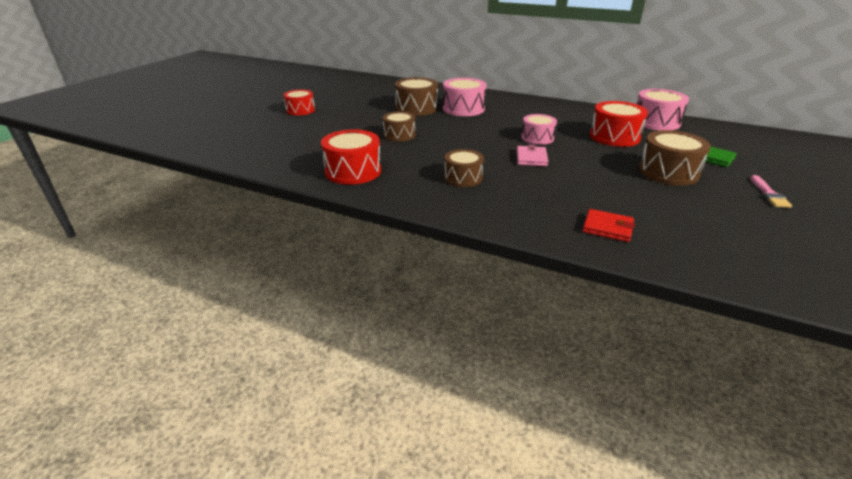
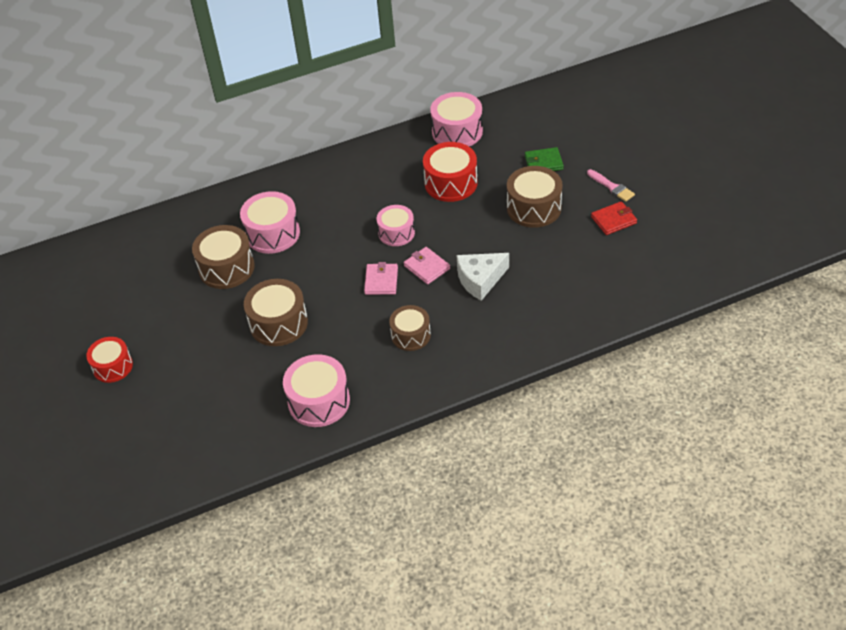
camera: 45 degrees left, 15 degrees up
red drum [321,129,381,185] -> pink drum [283,354,350,427]
brown drum [383,111,415,142] -> brown drum [244,279,308,346], size x1.50
red wallet [582,209,635,242] -> red wallet moved to [591,201,637,235]
none -> pink wallet [364,262,398,295]
none -> white cheese [457,253,509,301]

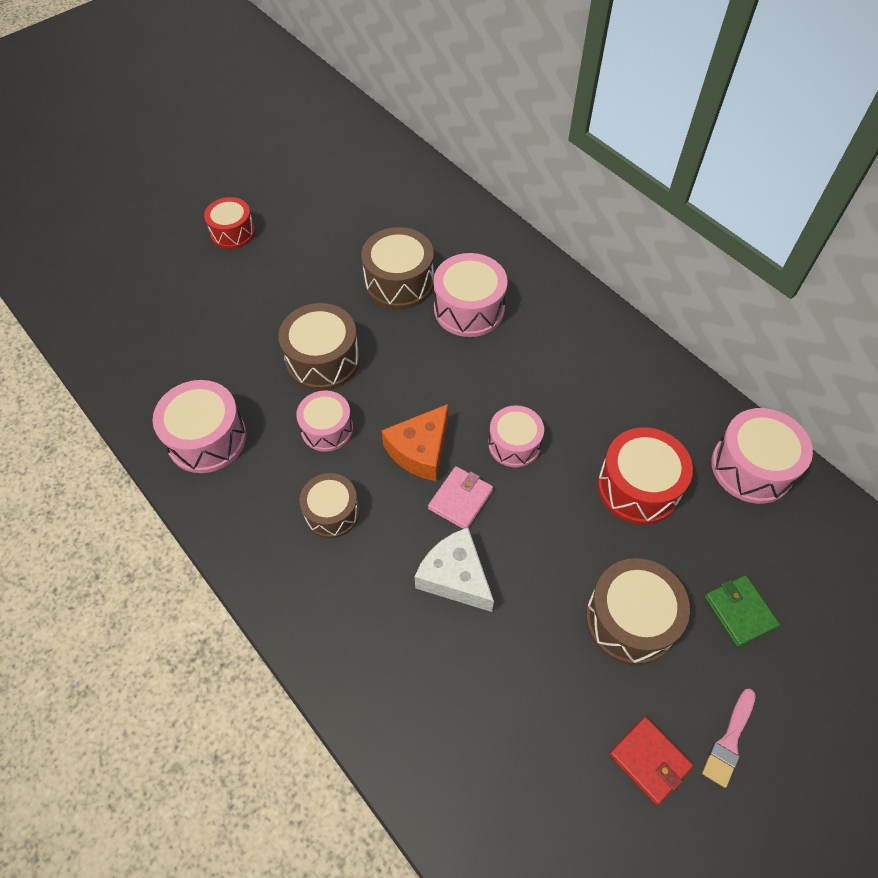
camera: 70 degrees right, 10 degrees up
pink wallet [364,262,398,295] -> orange cheese [381,404,448,481]
none -> pink drum [296,390,353,452]

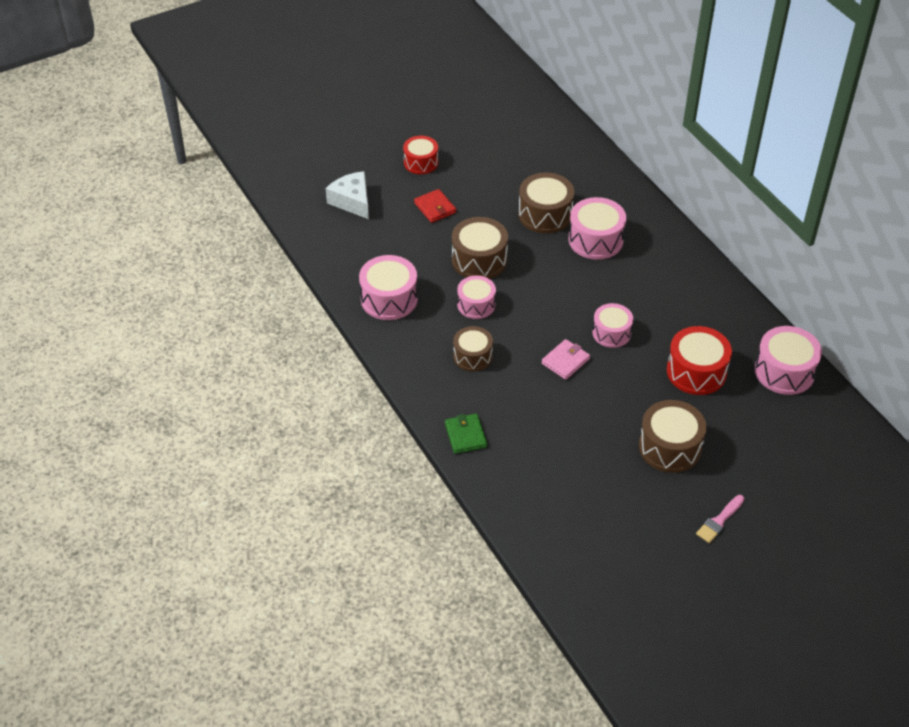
camera: 10 degrees right, 10 degrees down
orange cheese [381,404,448,481] -> none
white cheese [414,528,494,612] -> white cheese moved to [326,171,369,219]
red wallet [609,717,693,805] -> red wallet moved to [414,189,456,223]
green wallet [704,575,780,647] -> green wallet moved to [445,414,487,454]

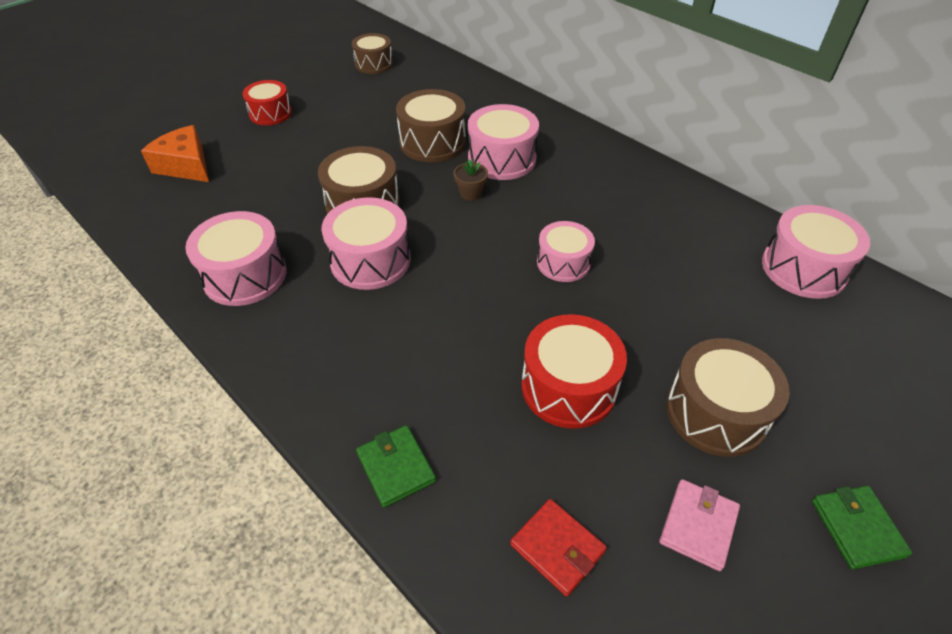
camera: 15 degrees left, 0 degrees up
white cheese [326,171,369,219] -> orange cheese [141,125,209,182]
red wallet [414,189,456,223] -> red wallet moved to [510,499,607,597]
brown drum [453,326,493,371] -> brown drum moved to [352,33,393,74]
pink drum [457,276,496,319] -> pink drum [321,197,411,290], size x1.50
pink wallet [541,339,590,380] -> pink wallet moved to [659,479,740,571]
red drum [667,326,732,395] -> red drum moved to [521,314,627,429]
pink brush [696,495,744,543] -> green wallet [812,486,912,569]
none -> brown flower pot [454,159,488,201]

